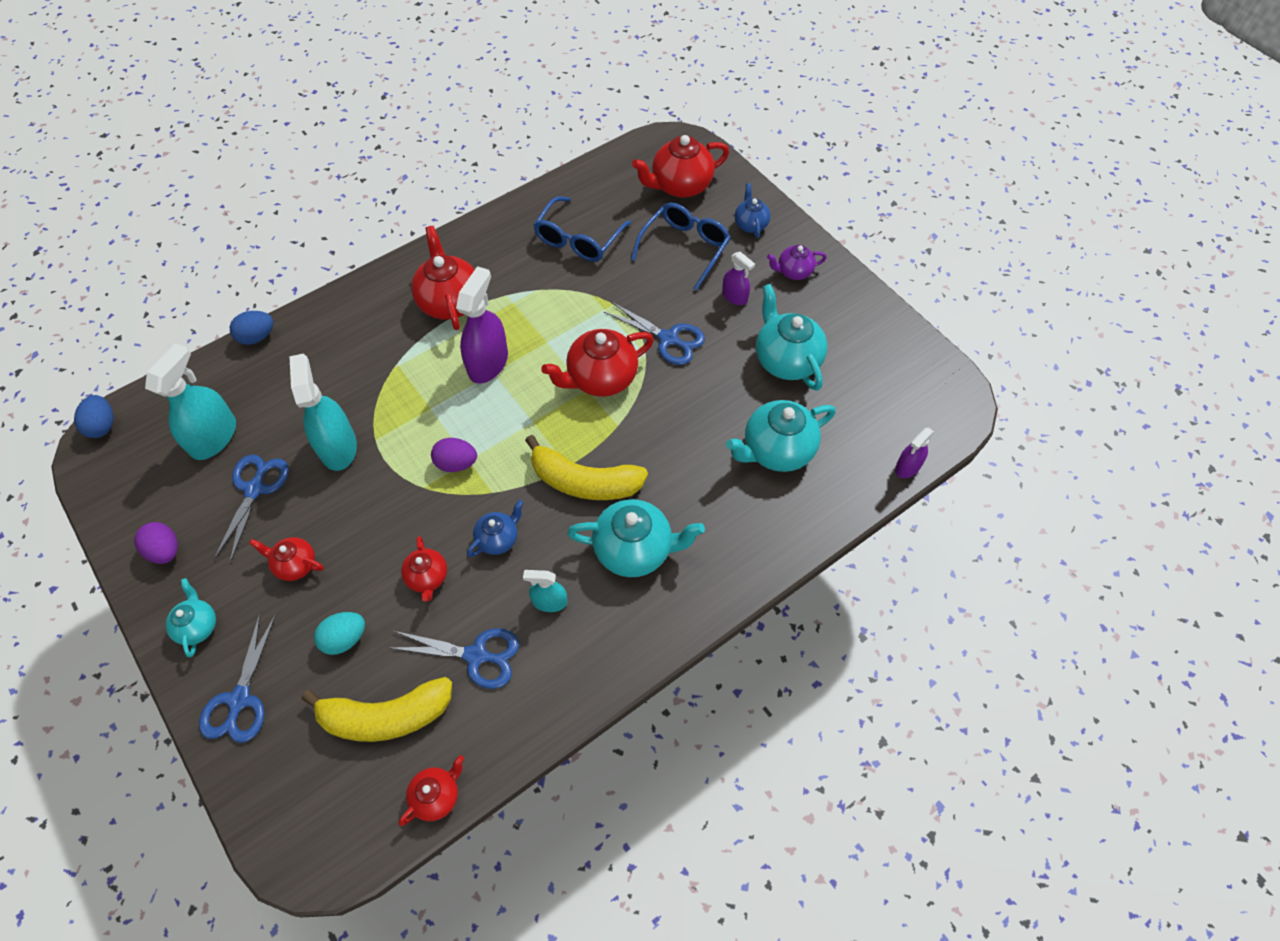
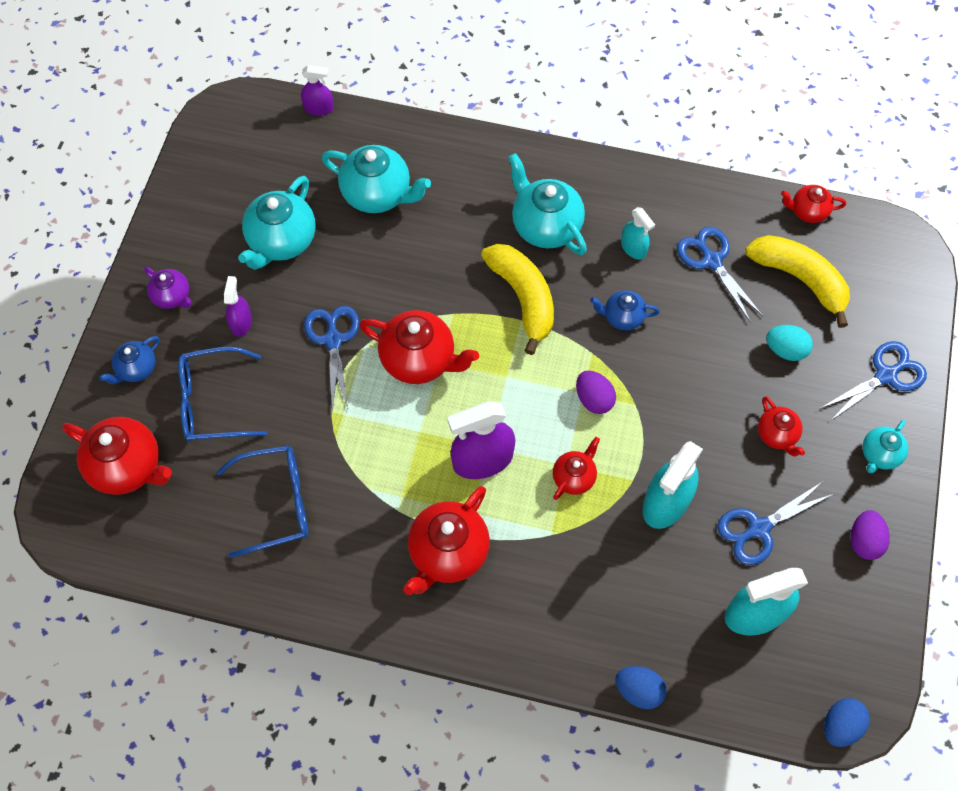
camera: 130 degrees left, 5 degrees up
red teapot [401,536,447,602] -> red teapot moved to [553,437,600,500]

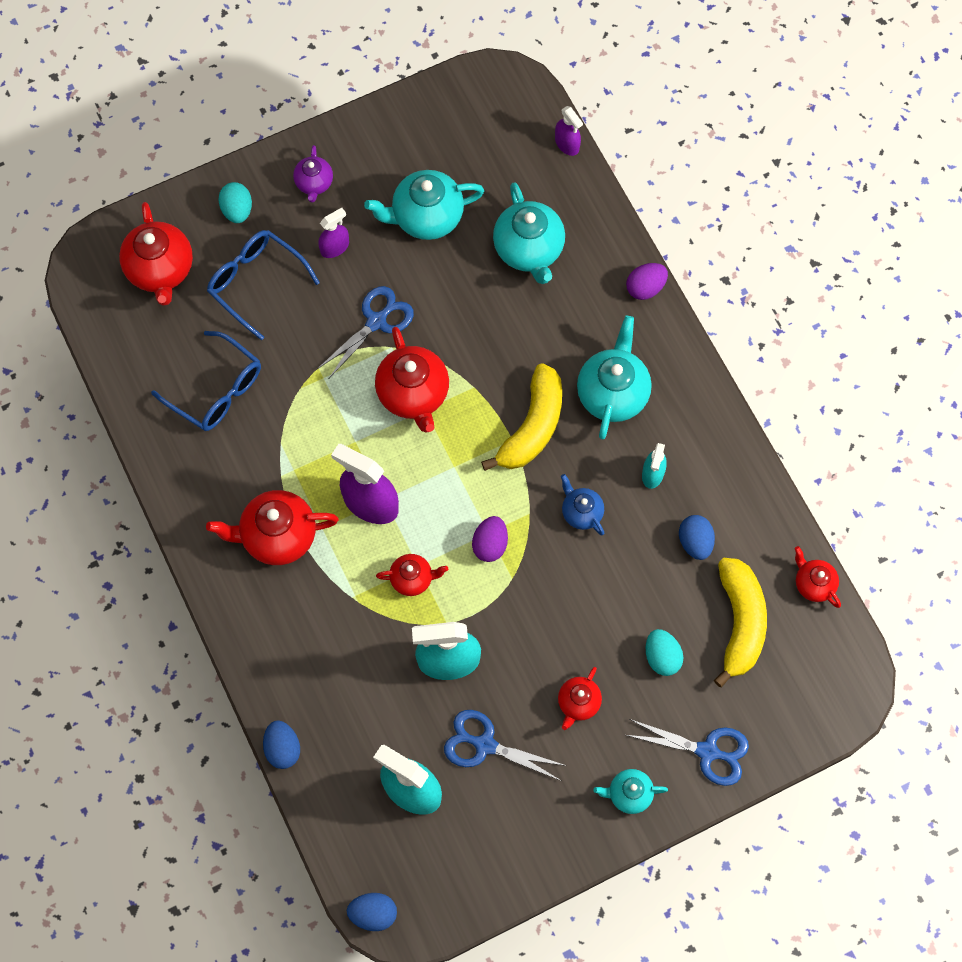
camera: 50 degrees right, 5 degrees up
blue teapot [99,336,159,384] -> turquoise egg [218,182,252,223]
blue scissors [677,227,763,323] -> blue egg [679,515,715,560]
purple egg [851,510,890,560] -> purple egg moved to [626,263,668,300]

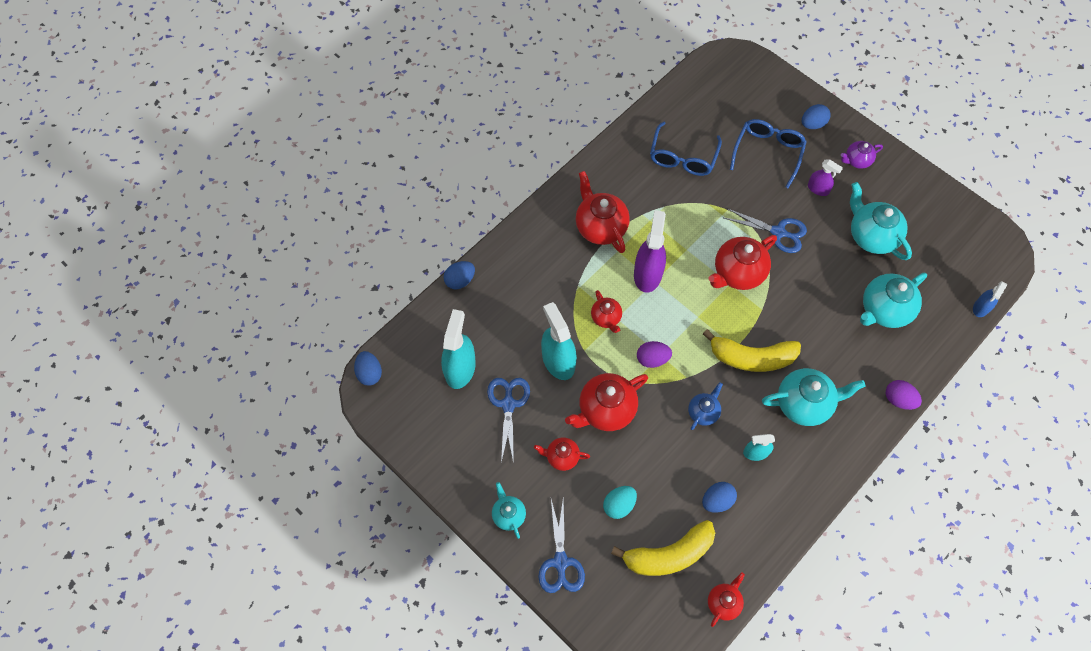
camera: 70 degrees right, 5 degrees down
red teapot [119,202,193,306] -> red teapot moved to [565,373,648,431]
turquoise egg [218,182,252,223] -> blue egg [802,104,830,129]
purple spray bottle [555,106,583,156] -> blue spray bottle [973,281,1007,317]

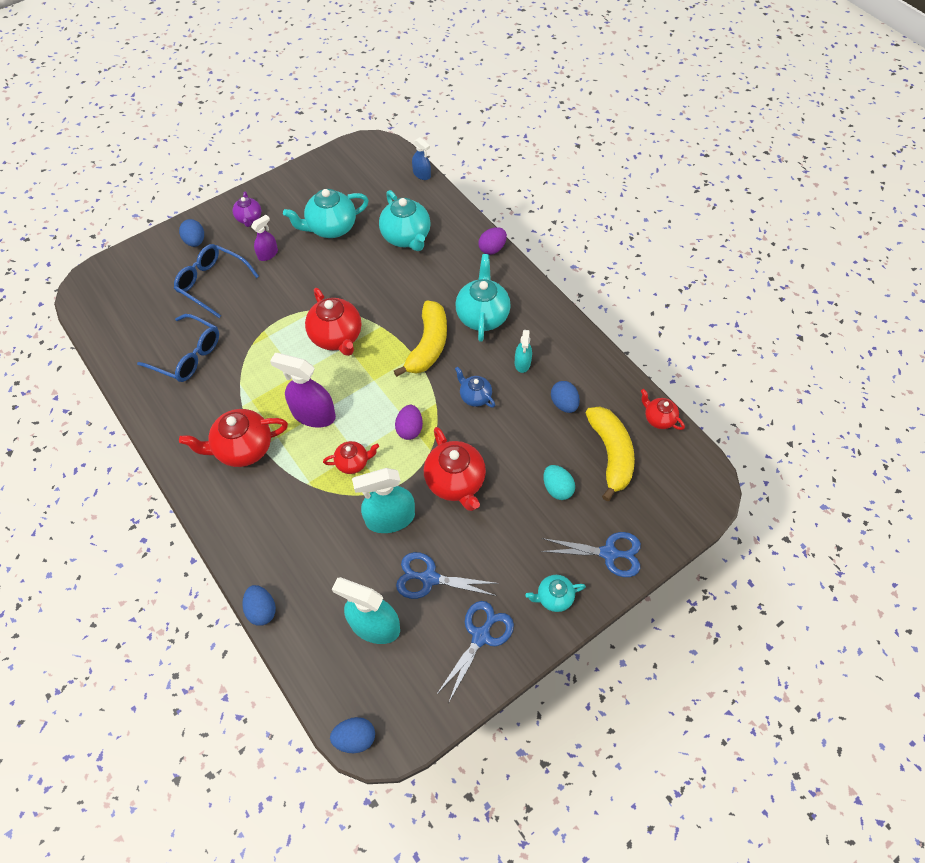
camera: 80 degrees left, 5 degrees down
red teapot [534,438,590,471] -> none
blue scissors [724,208,807,253] -> blue scissors moved to [436,601,514,701]

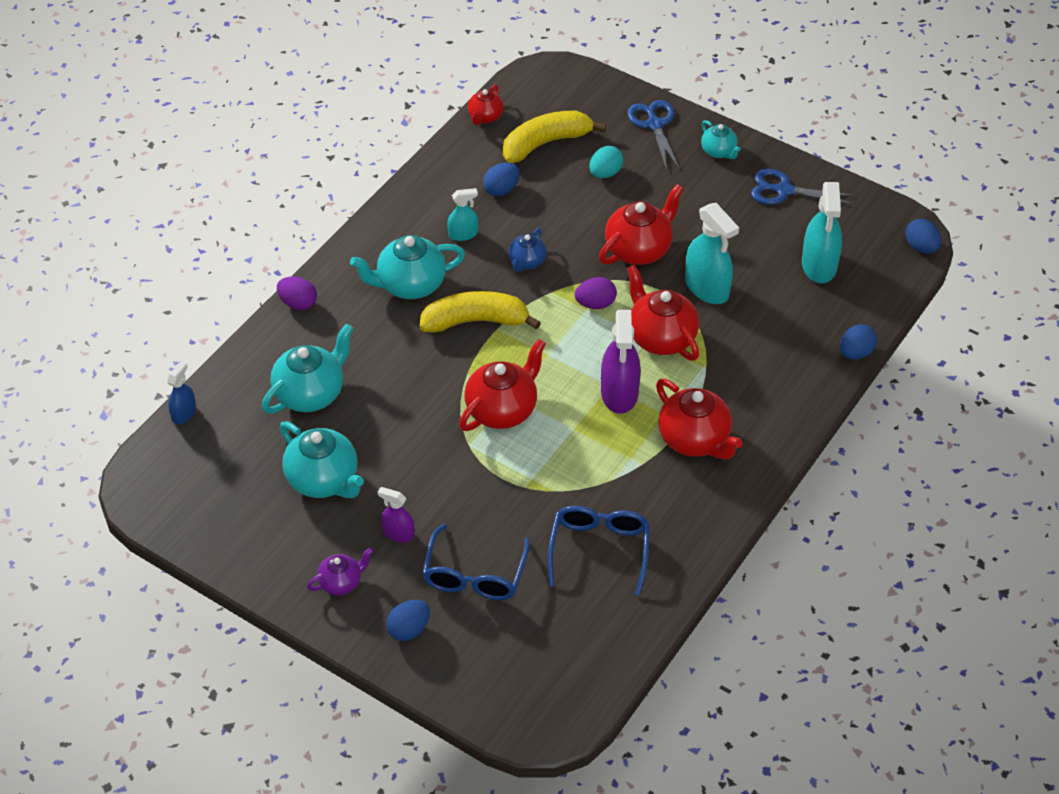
camera: 110 degrees left, 10 degrees down
red teapot [323,441,379,474] -> red teapot [627,264,699,361], size x1.79
blue scissors [396,552,499,599] -> none

